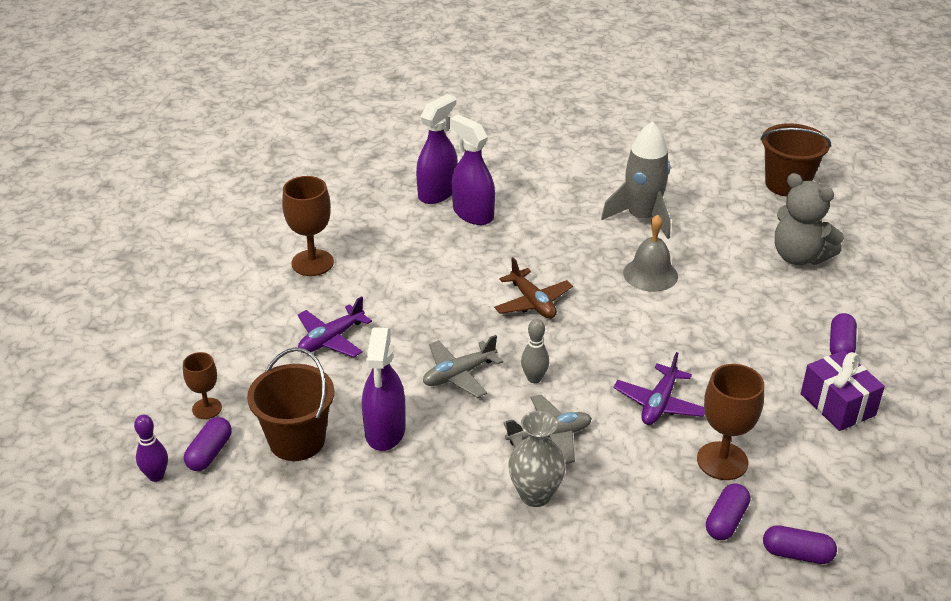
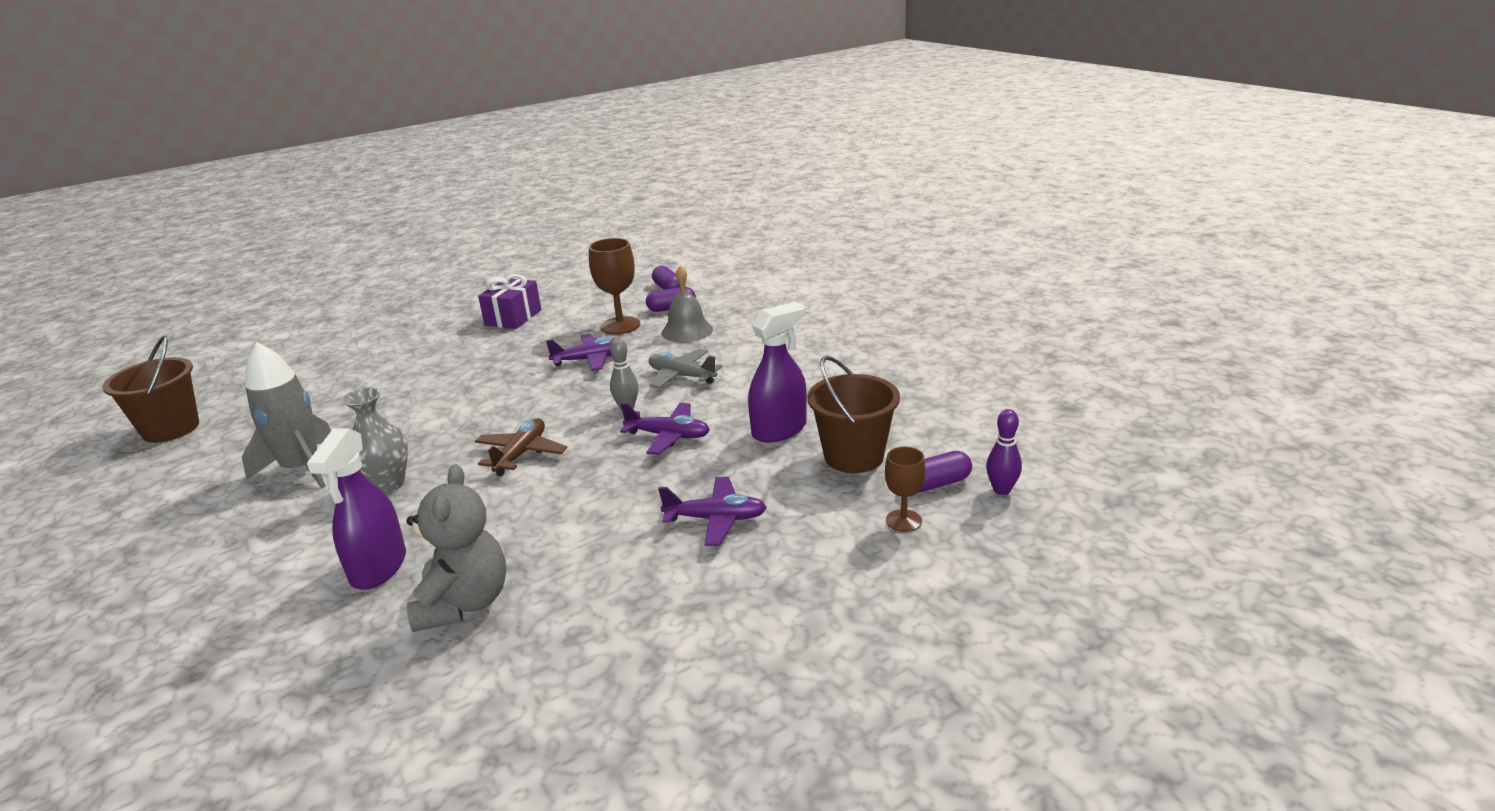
camera: 130 degrees left, 10 degrees down
brown goblet [282,176,334,276] -> none
purple spray bottle [416,94,458,204] -> none
grey plane [423,335,503,398] -> purple plane [620,403,710,455]
grey vase [508,411,566,507] -> grey vase moved to [342,387,408,493]
grey bell [623,214,678,292] -> grey bell moved to [662,265,713,342]
grey teddy bear [775,173,844,265] -> grey teddy bear moved to [406,464,506,632]
purple capsule [830,313,857,355] -> none

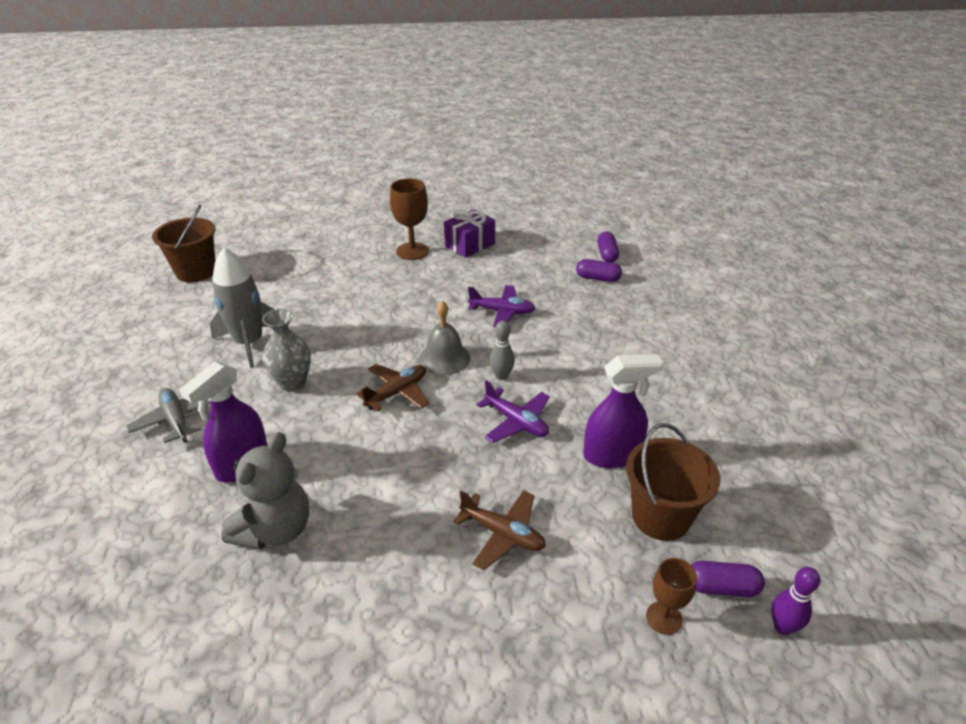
camera: 25 degrees right, 10 degrees up
brown goblet [589,238,640,334] -> brown goblet moved to [390,178,429,260]
grey plane [649,349,723,389] -> grey plane moved to [126,388,210,443]
purple plane [658,477,767,546] -> brown plane [453,490,546,570]
grey bell [662,265,713,342] -> grey bell moved to [419,301,471,375]

